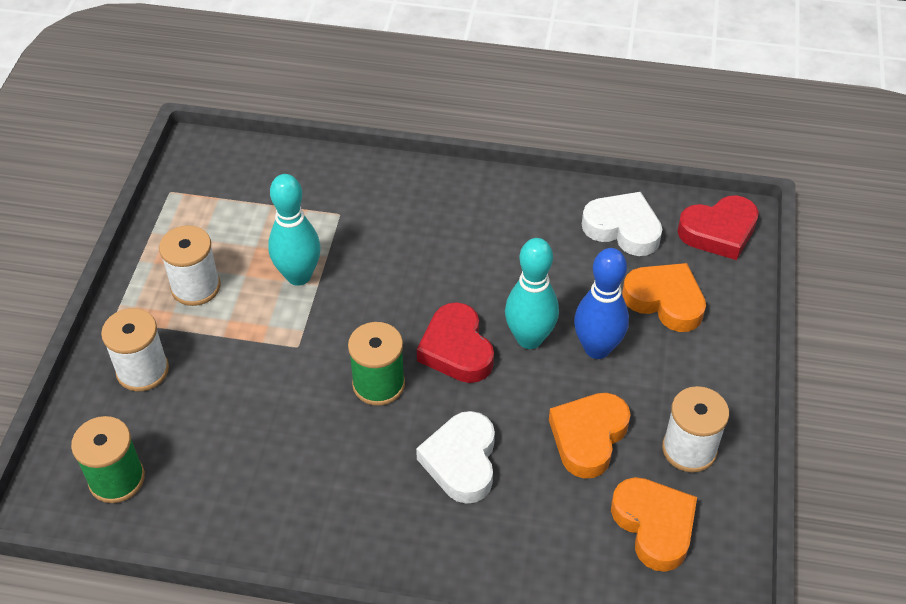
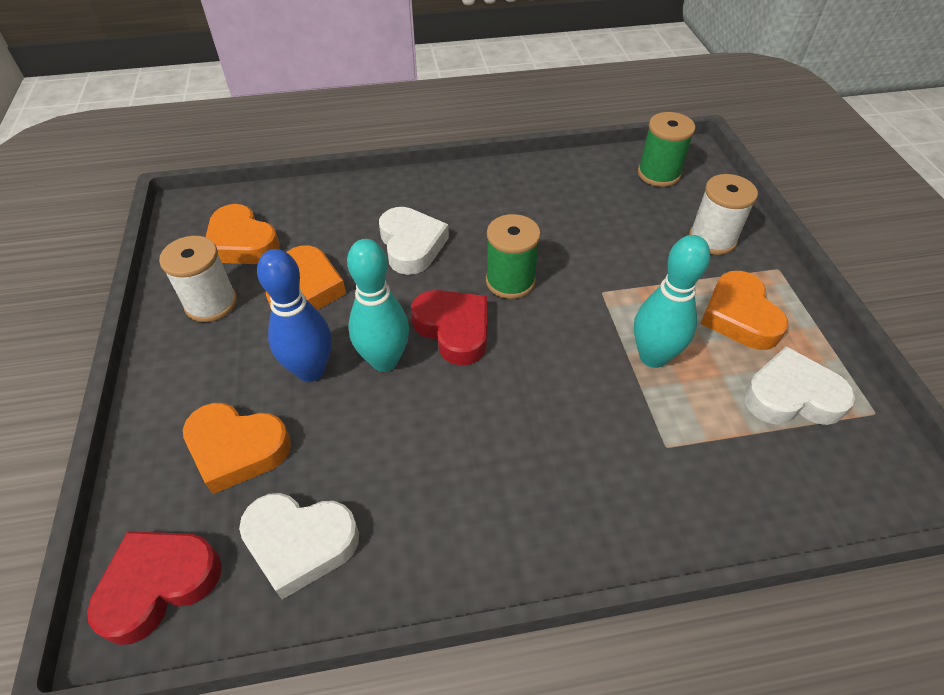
camera: 160 degrees right, 0 degrees up
white spool [159,225,220,306] -> orange heart [700,271,789,350]
none -> white heart [744,346,855,425]

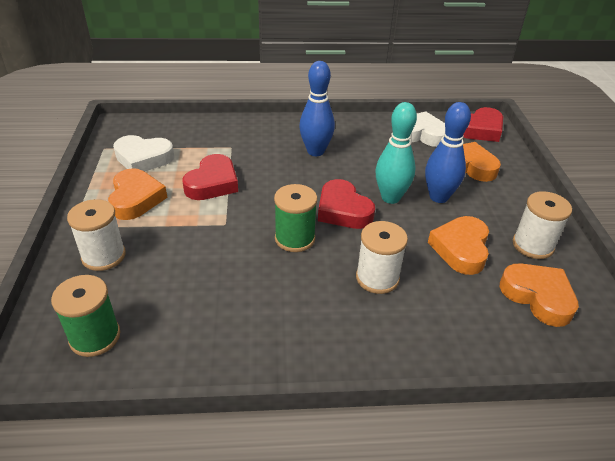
camera: 175 degrees left, 10 degrees down
white heart [379,207,449,275] -> white spool [356,221,408,294]
turquoise bowling pin [634,235,710,368] -> red heart [183,154,238,200]
none -> blue bowling pin [299,61,335,156]

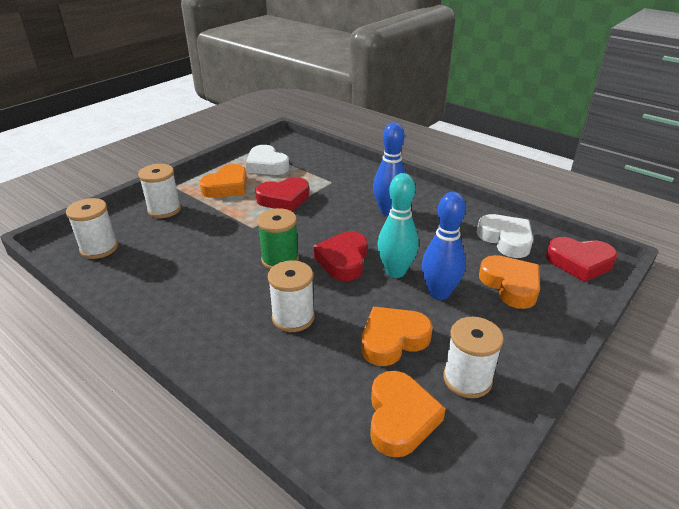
camera: 45 degrees right, 5 degrees down
green spool [51,275,120,357] -> white spool [66,198,118,259]

